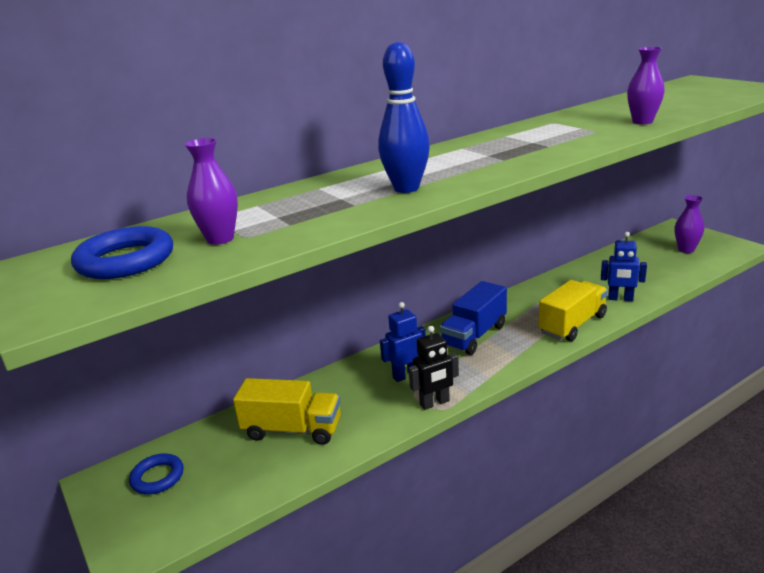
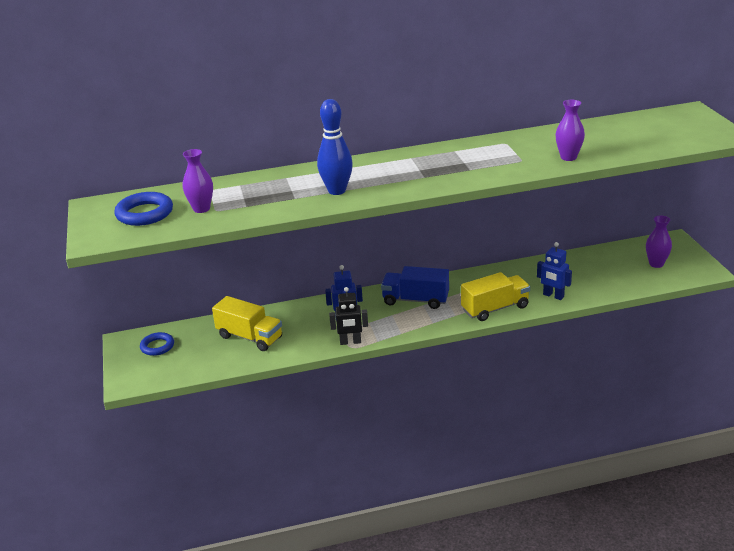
camera: 20 degrees right, 5 degrees up
blue truck [440,281,507,355] -> blue truck turned 45 degrees clockwise [381,266,449,309]

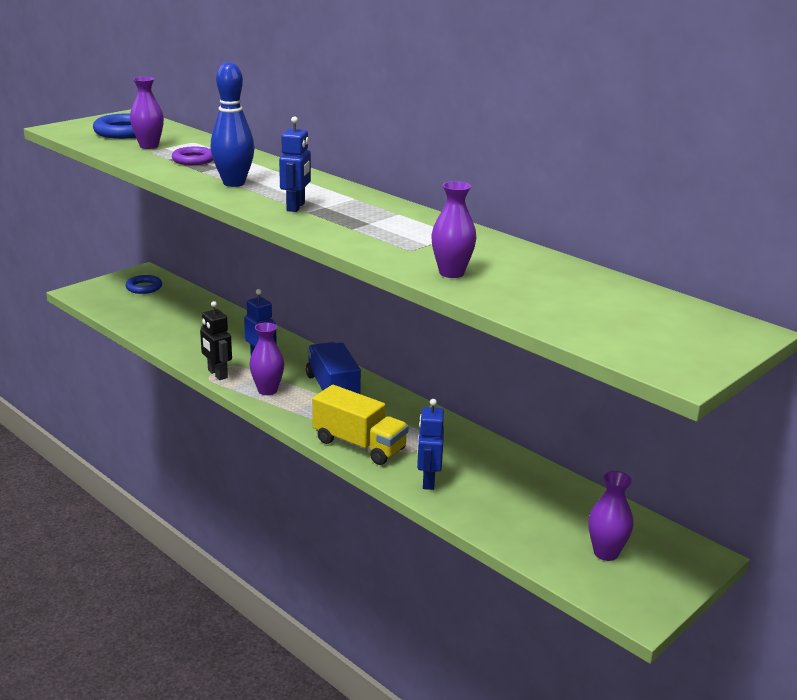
camera: 55 degrees right, 5 degrees down
yellow truck [212,296,282,351] -> none
none -> purple ring [172,147,213,165]
none -> purple vase [249,322,284,395]
none -> blue robot [279,116,311,212]

